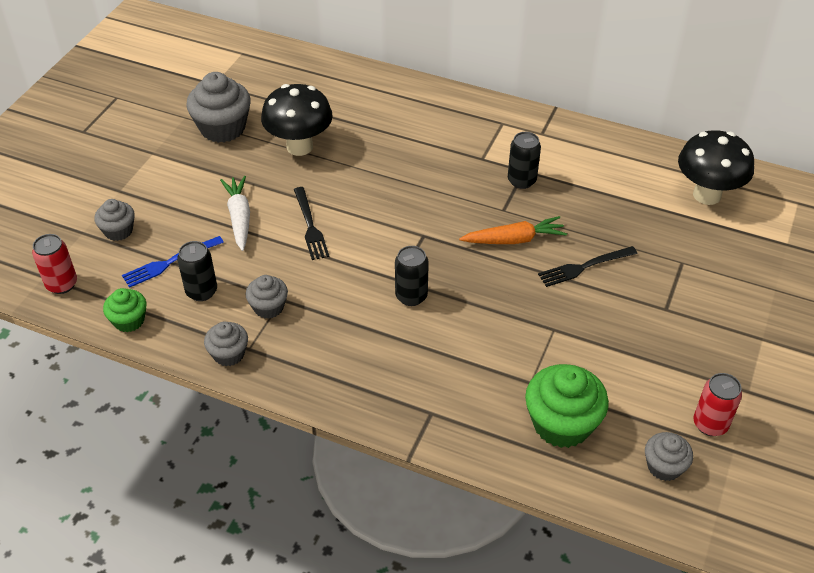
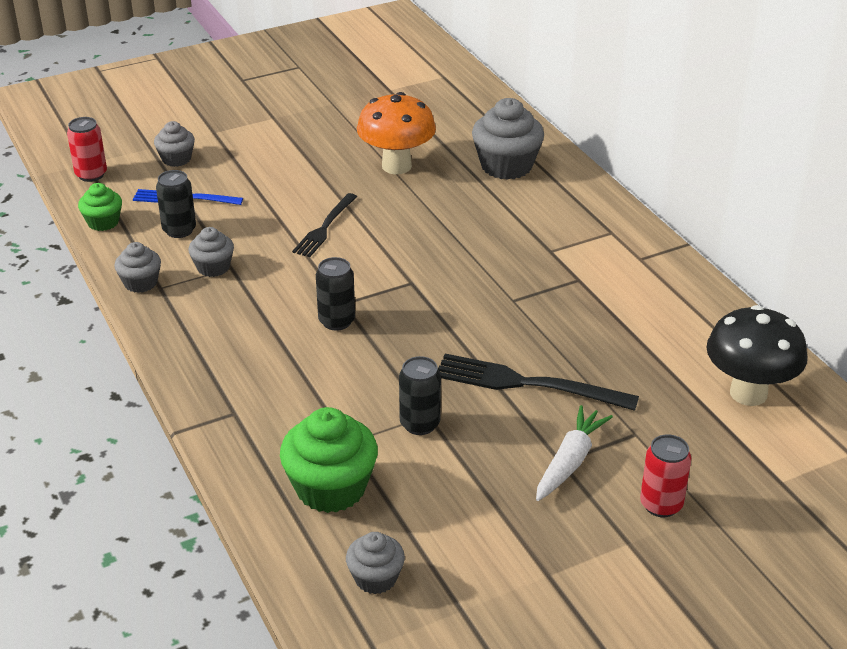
camera: 40 degrees right, 10 degrees down
grey cupcake [186,72,251,143] -> grey cupcake moved to [472,98,544,180]
white carrot [220,176,250,251] -> white carrot moved to [536,405,613,501]
black mushroom [261,84,332,156] -> orange mushroom [357,92,436,174]
orange carrot [459,216,567,244] -> none
black can [508,132,541,189] -> black can moved to [399,356,441,435]
black fork [538,246,638,287] -> black fork [438,354,639,411], size x1.55
red can [694,373,742,436] -> red can moved to [640,434,691,517]

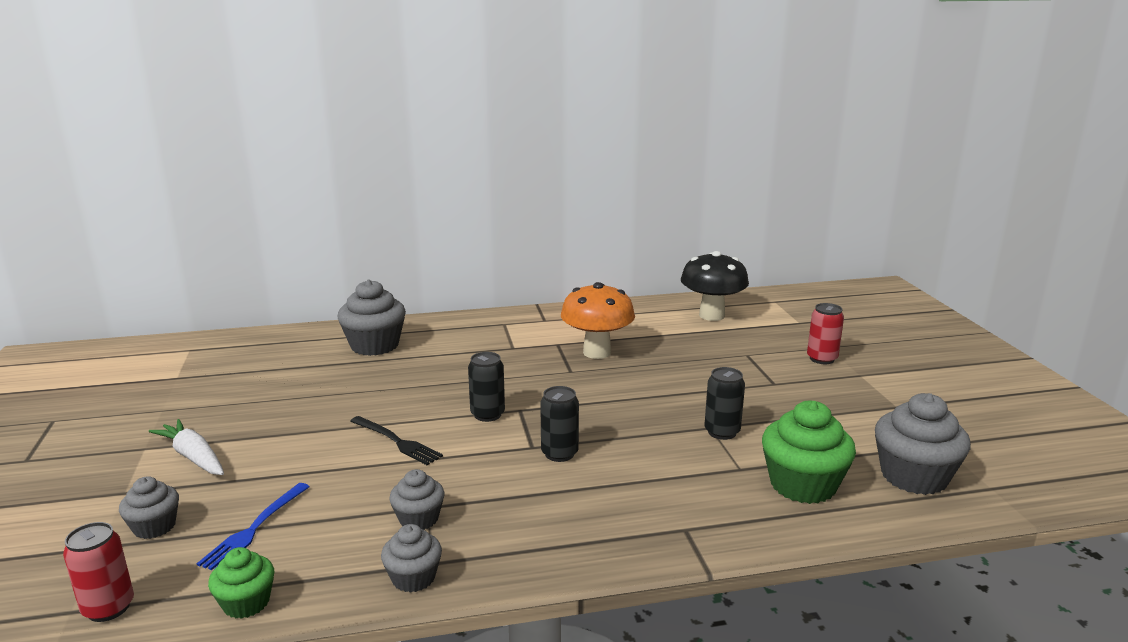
camera: 75 degrees left, 15 degrees down
black can [156,170,196,238] -> black can moved to [468,352,505,422]
grey cupcake [346,532,405,594] -> grey cupcake [875,393,971,495], size x1.76
orange mushroom [357,92,436,174] -> orange mushroom moved to [561,282,635,359]
black fork [438,354,639,411] -> none
white carrot [536,405,613,501] -> white carrot moved to [149,419,224,475]

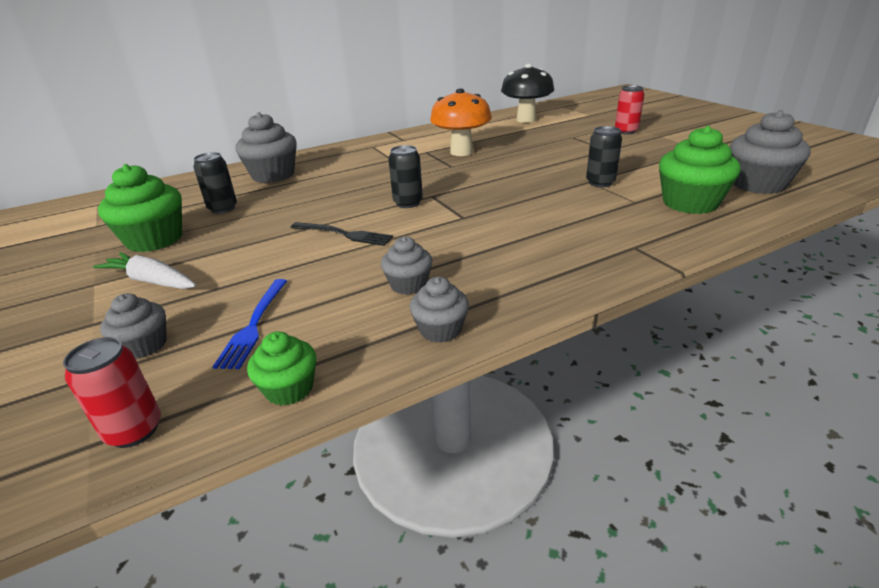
camera: 15 degrees left, 10 degrees up
black can [540,386,579,462] -> black can moved to [193,152,237,214]
none -> green cupcake [98,164,182,252]

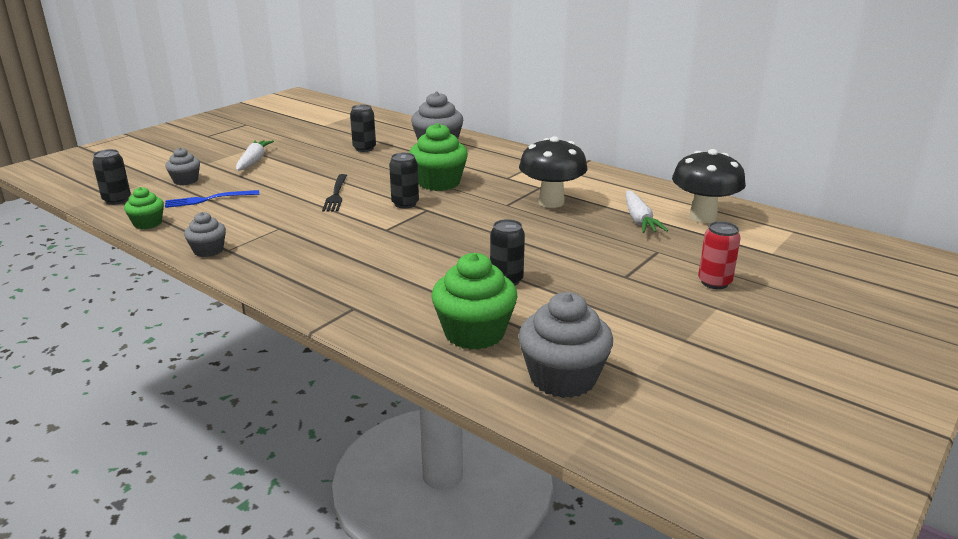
camera: 65 degrees right, 5 degrees down
red can [63,337,161,448] -> black can [92,149,131,205]
green cupcake [98,164,182,252] -> green cupcake moved to [409,123,468,191]
grey cupcake [381,236,432,295] -> none
orange mushroom [430,88,492,156] -> black mushroom [519,136,588,208]
none -> white carrot [626,190,668,233]

